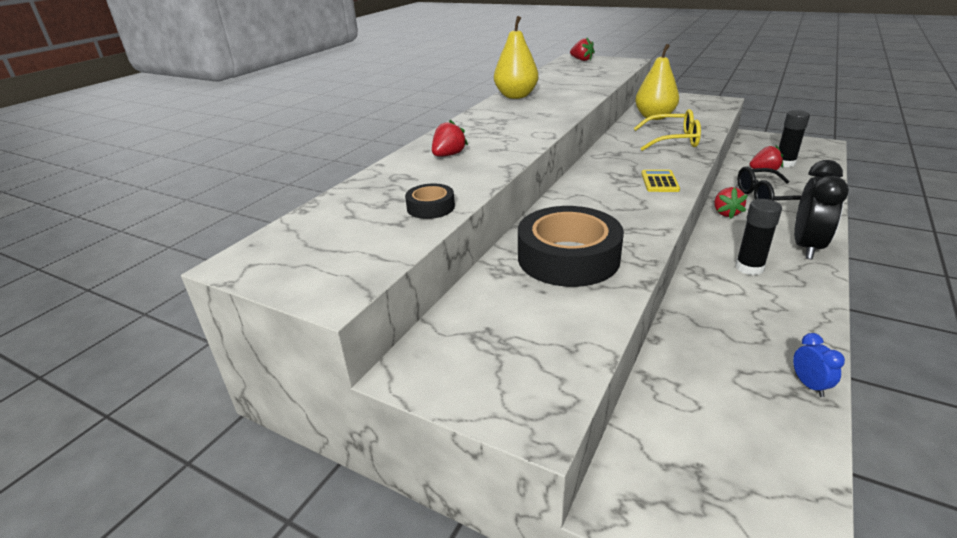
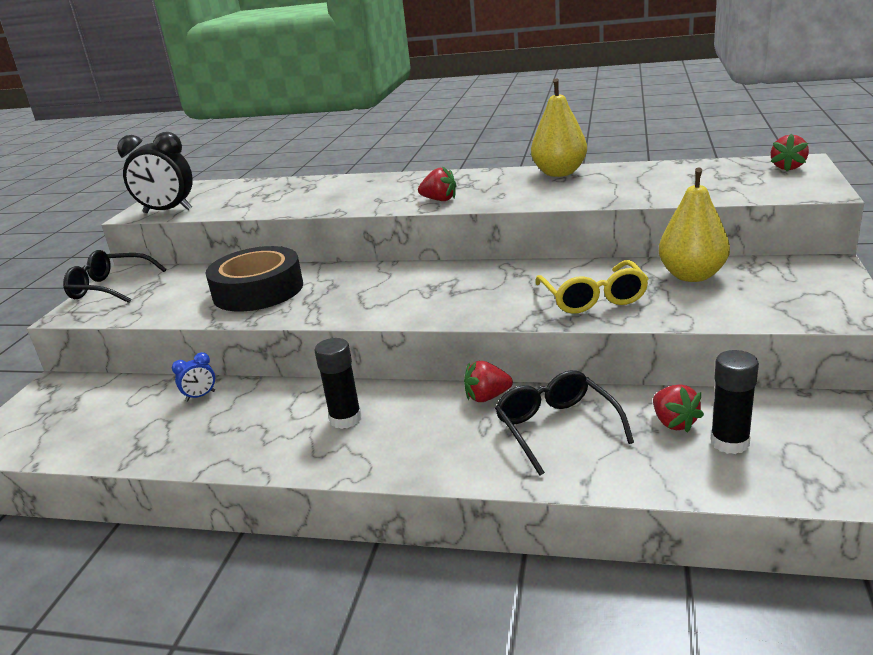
camera: 75 degrees right, 5 degrees down
black tape [405,184,455,219] -> none
red strawberry [432,120,468,157] -> red strawberry moved to [418,166,456,201]
yellow calculator [641,170,680,192] -> none
blue clock [793,333,845,397] -> blue clock moved to [172,352,215,402]
black clock [794,160,849,259] -> black clock moved to [117,132,193,213]
none -> black glasses [63,250,166,303]

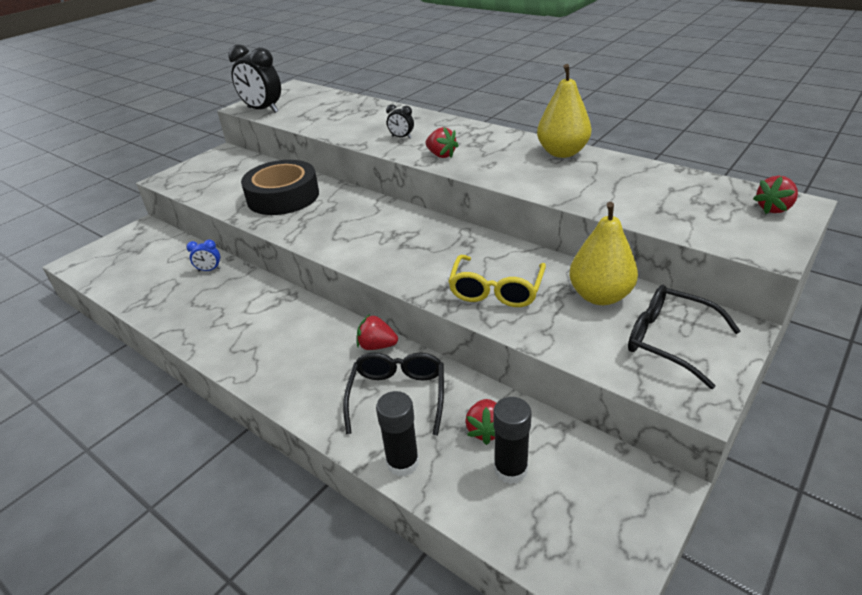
camera: 25 degrees right, 10 degrees up
black glasses [63,250,166,303] -> black glasses moved to [628,285,740,389]
black glue stick [314,338,362,429] -> black glue stick moved to [376,391,419,477]
none -> black clock [386,104,414,138]

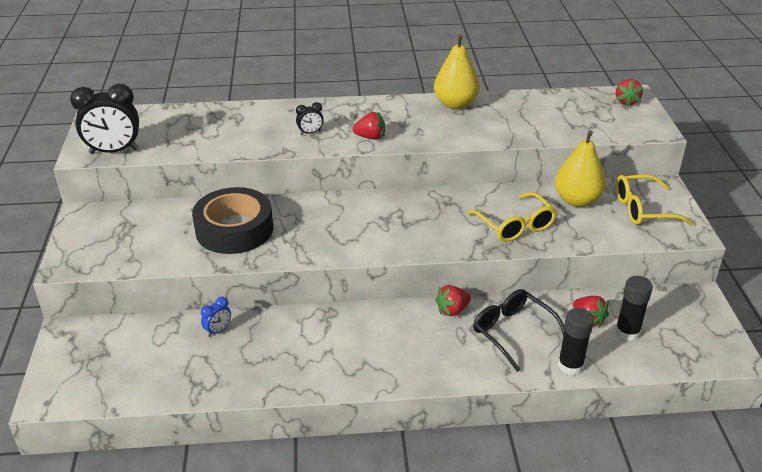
camera: 45 degrees left, 0 degrees up
black glasses [628,285,740,389] -> yellow glasses [616,174,694,226]

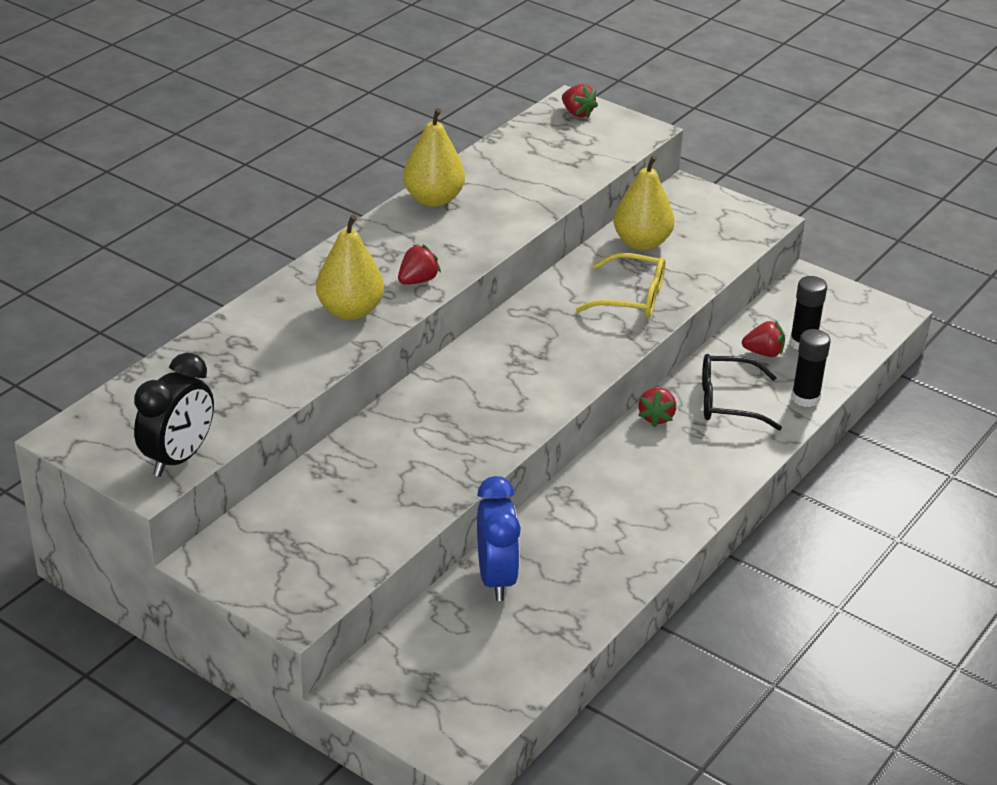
camera: 50 degrees left, 0 degrees up
black tape [192,187,273,254] -> none
blue clock [201,297,231,337] -> blue clock [477,476,521,601], size x2.13
black clock [296,102,324,135] -> yellow pear [316,215,384,320]
yellow glasses [616,174,694,226] -> none

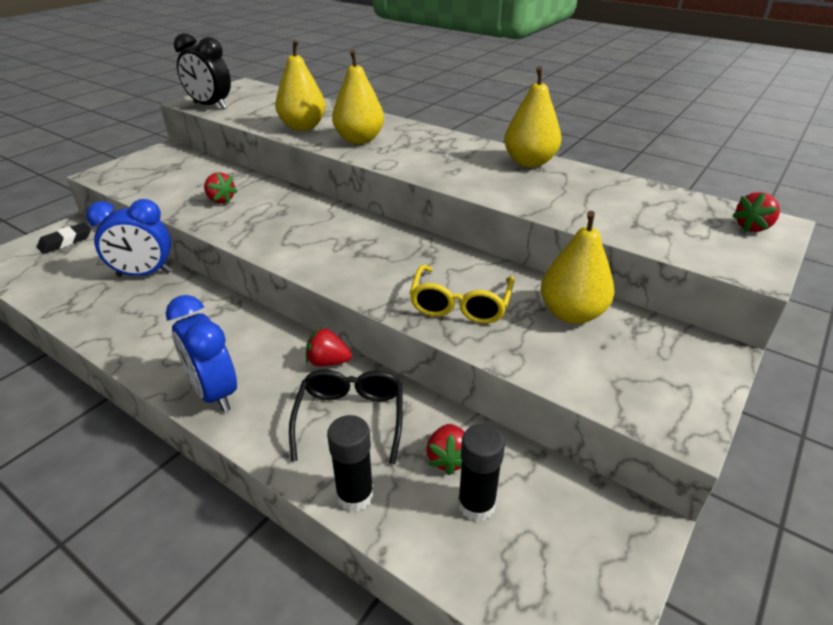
camera: 90 degrees right, 0 degrees up
red strawberry [398,245,441,285] -> red strawberry moved to [204,172,238,204]
none -> black eraser [37,223,91,254]
none -> blue clock [166,295,237,412]
none -> yellow pear [275,40,326,131]

